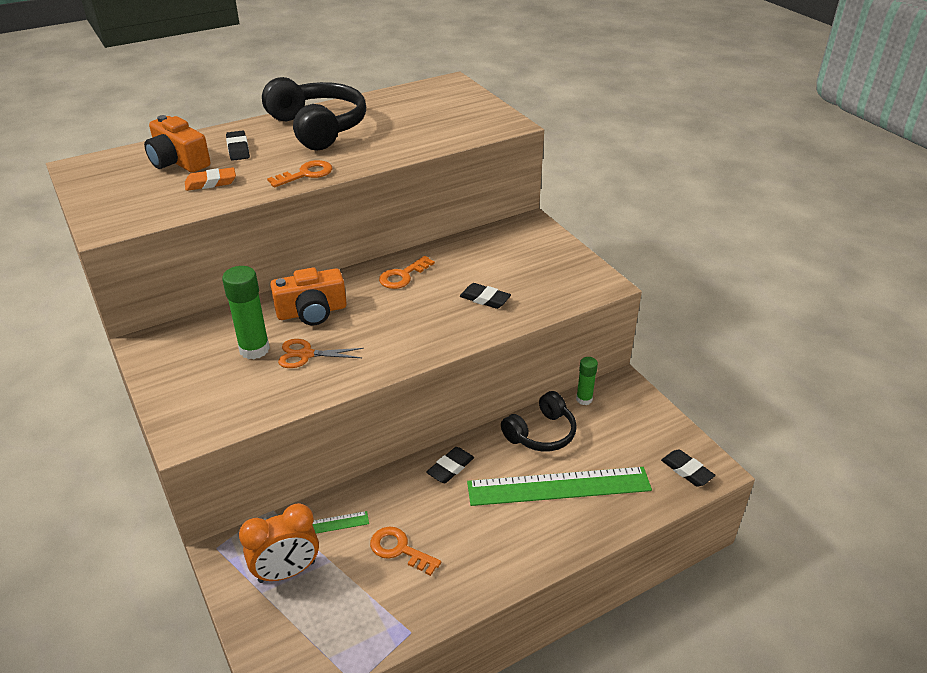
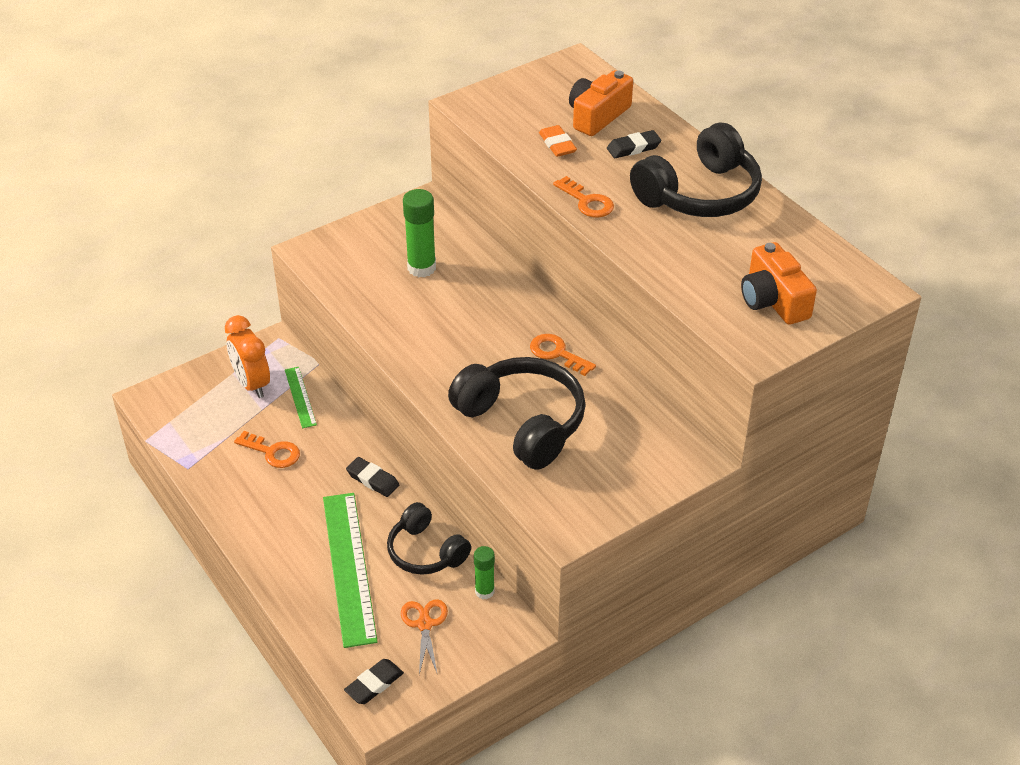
camera: 85 degrees right, 5 degrees up
orange camera [270,268,347,326] -> orange camera moved to [741,242,817,325]
orange scissors [278,339,364,368] -> orange scissors moved to [401,599,448,675]
orange key [370,527,441,576] -> orange key turned 90 degrees clockwise [234,431,300,468]
black eraser [460,283,511,309] -> black headphones [448,357,586,470]

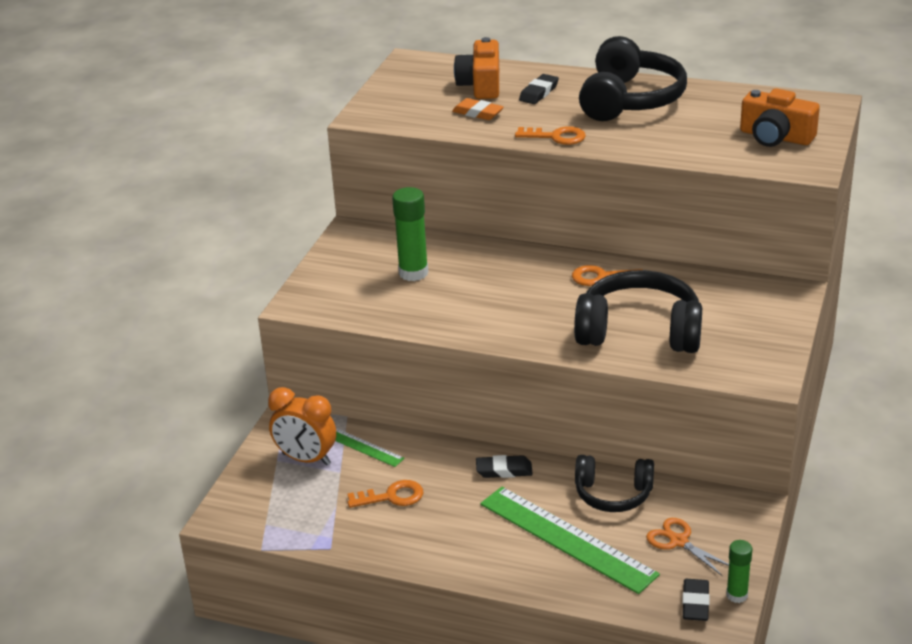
camera: 35 degrees left, 10 degrees down
green glue stick [474,546,495,599] -> green glue stick moved to [726,540,753,603]

